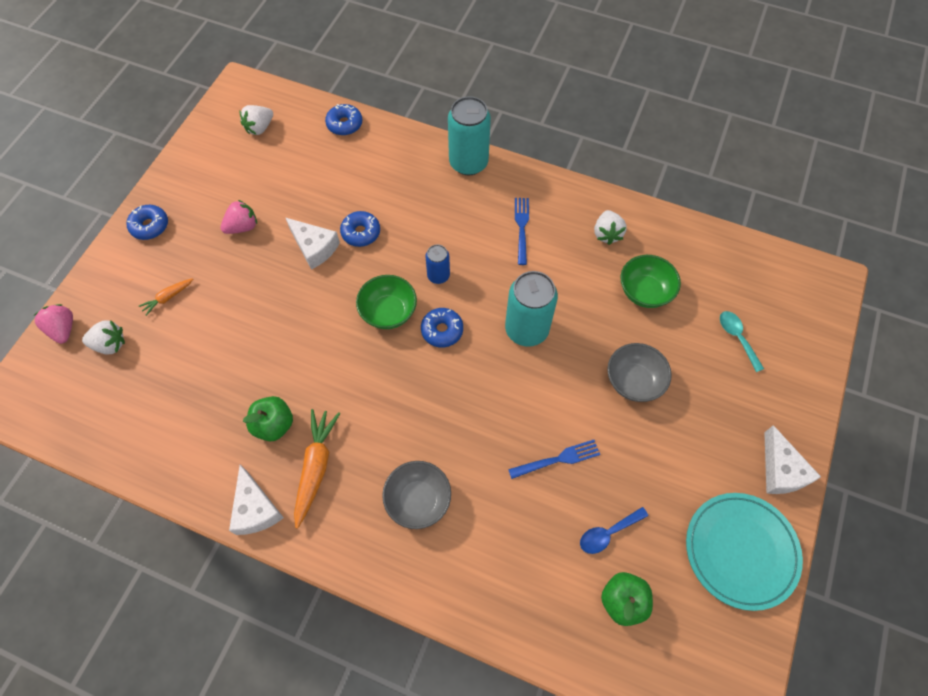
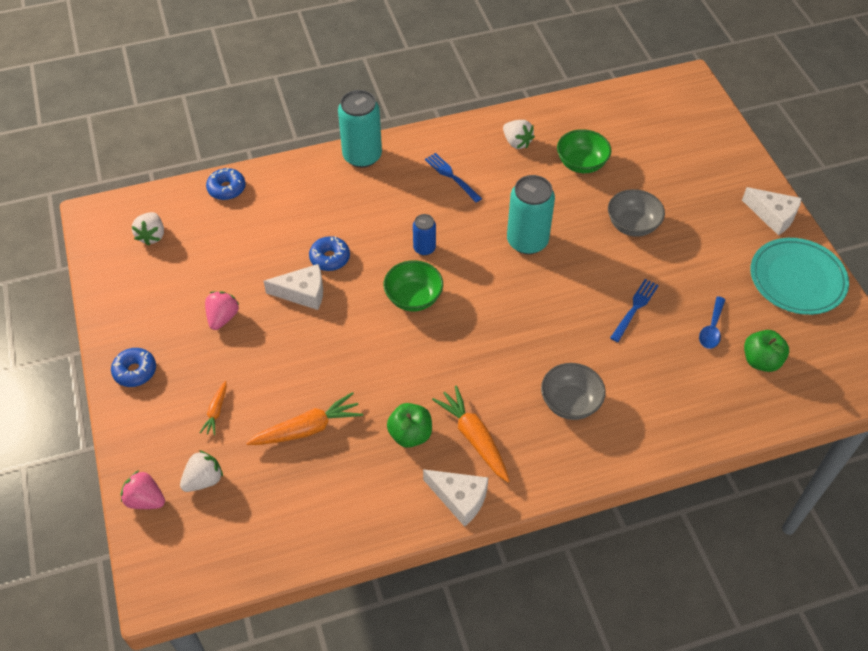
camera: 40 degrees left, 10 degrees down
blue donut [421,308,463,348] -> none
turquoise spoon [720,311,764,372] -> none
none -> orange carrot [246,392,363,445]

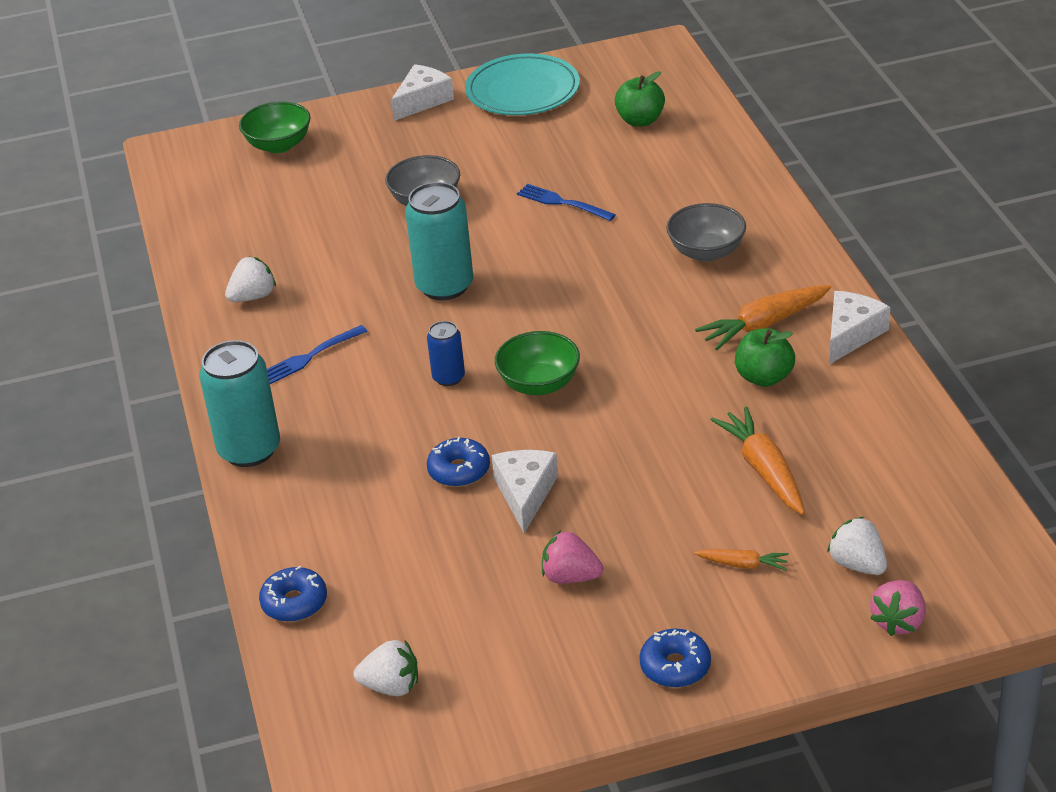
camera: 85 degrees left, 15 degrees down
green bowl [557,129,611,173] -> green bowl moved to [239,101,311,153]
blue spoon [699,296,726,349] -> none

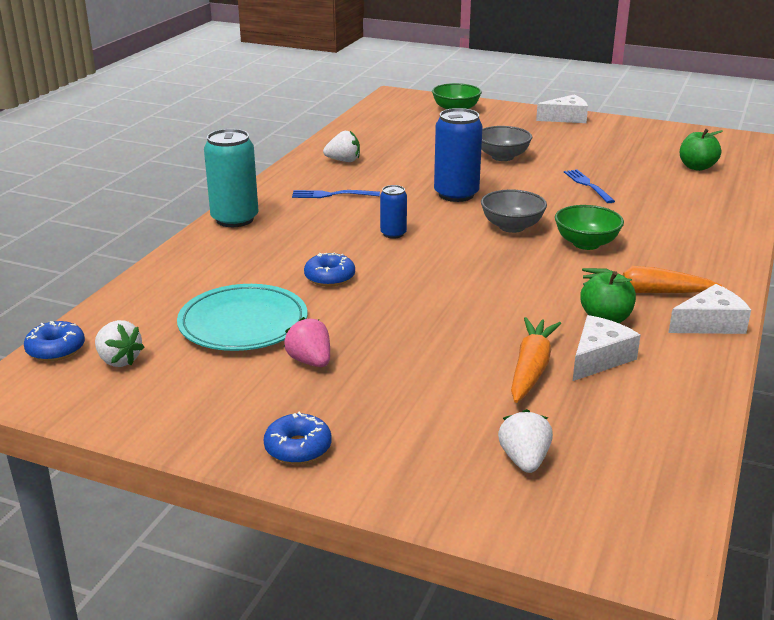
camera: 35 degrees right, 10 degrees down
blue donut [259,566,327,622] -> blue donut moved to [24,321,85,361]
turquoise can [405,182,473,300] -> blue can [434,108,482,202]
turquoise plate [465,53,580,115] -> turquoise plate moved to [177,284,307,351]
white cheese [491,450,558,533] -> white cheese moved to [573,315,641,381]
green bowl [495,331,580,395] -> green bowl moved to [555,205,624,250]
grey bowl [666,203,746,262] -> grey bowl moved to [481,189,547,233]
orange carrot [694,549,789,571] -> none
pink strawberry [870,580,926,636] -> none

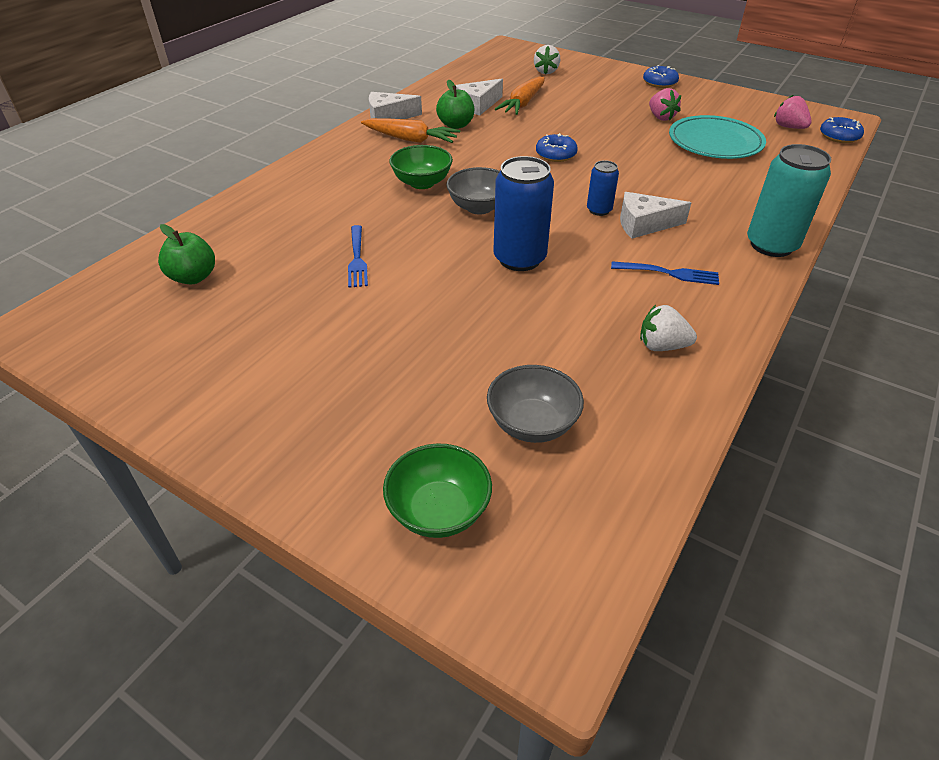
camera: 170 degrees left, 15 degrees up
white strawberry [95,320,144,367] -> pink strawberry [774,95,811,129]
blue donut [304,252,355,287] -> blue donut moved to [536,133,578,162]
grey bowl [481,126,532,161] -> grey bowl moved to [487,365,584,443]
white cheese [536,95,588,123] -> white cheese moved to [620,192,691,239]

